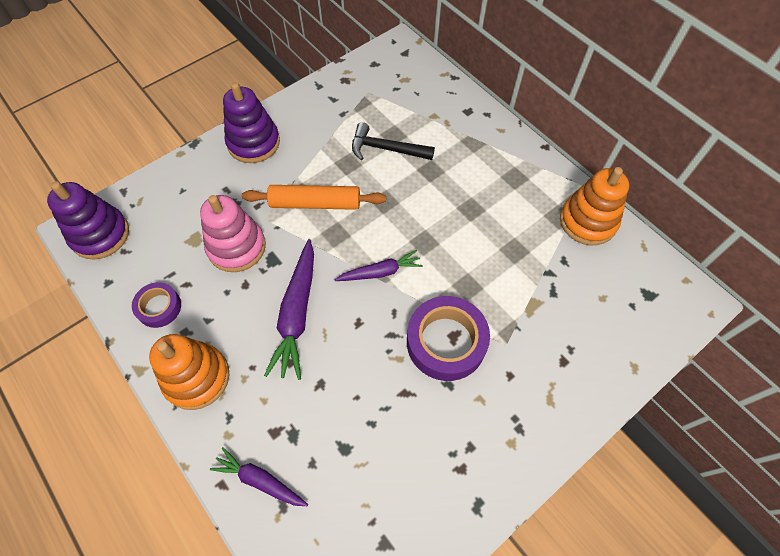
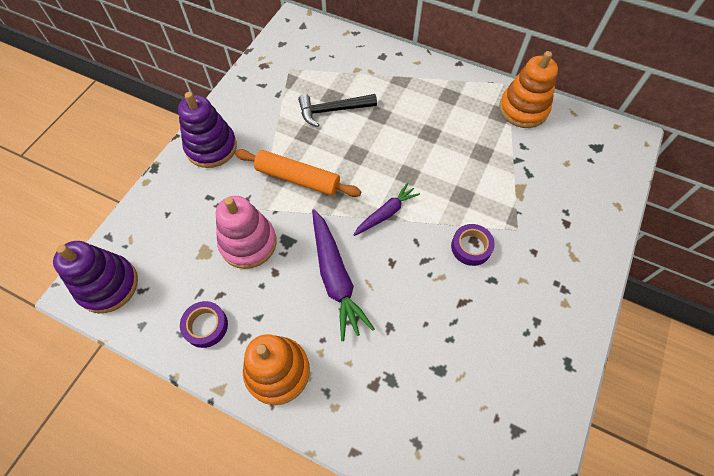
camera: 25 degrees left, 0 degrees up
purple carrot [210,447,308,506] -> none
orange rolling pin [242,185,386,210] -> orange rolling pin turned 45 degrees clockwise [235,149,361,197]
purple tape [407,296,490,381] -> purple tape [451,224,495,266], size x0.56

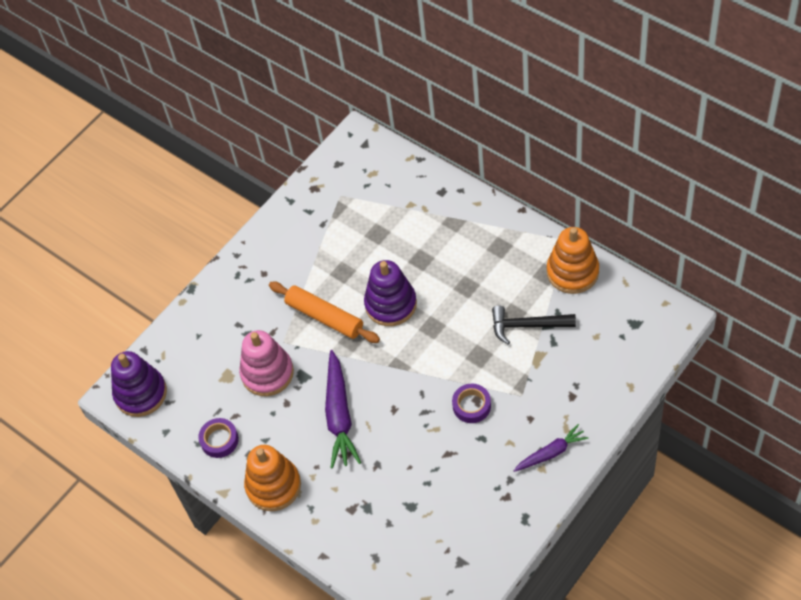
camera: 20 degrees right, 5 degrees down
purple stacking toy [178,92,237,168] -> purple stacking toy moved to [364,260,417,326]
black hammer [298,94,377,127] -> black hammer moved to [492,306,576,345]
purple carrot [354,183,420,236] -> purple carrot moved to [513,424,589,472]

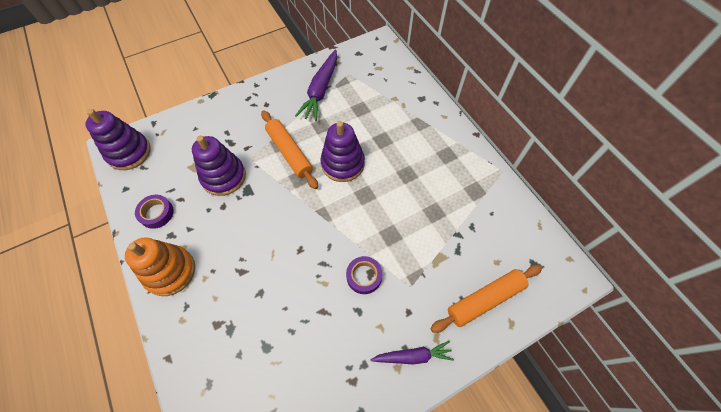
camera: 15 degrees right, 5 degrees up
pink stacking toy [239,330,294,396] -> purple stacking toy [192,136,246,196]
purple carrot [325,350,361,469] -> purple carrot moved to [295,50,337,121]
black hammer [492,306,576,345] -> none
orange stacking toy [547,227,599,294] -> none
none -> orange rolling pin [430,265,542,333]

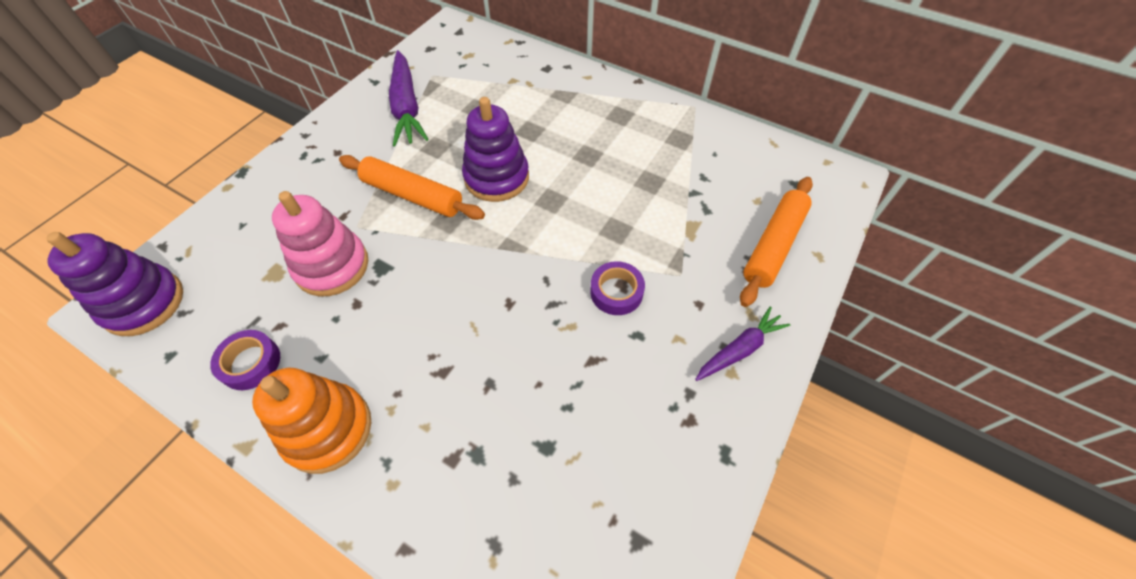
camera: 30 degrees left, 5 degrees down
purple stacking toy [192,136,246,196] -> pink stacking toy [272,191,368,296]

